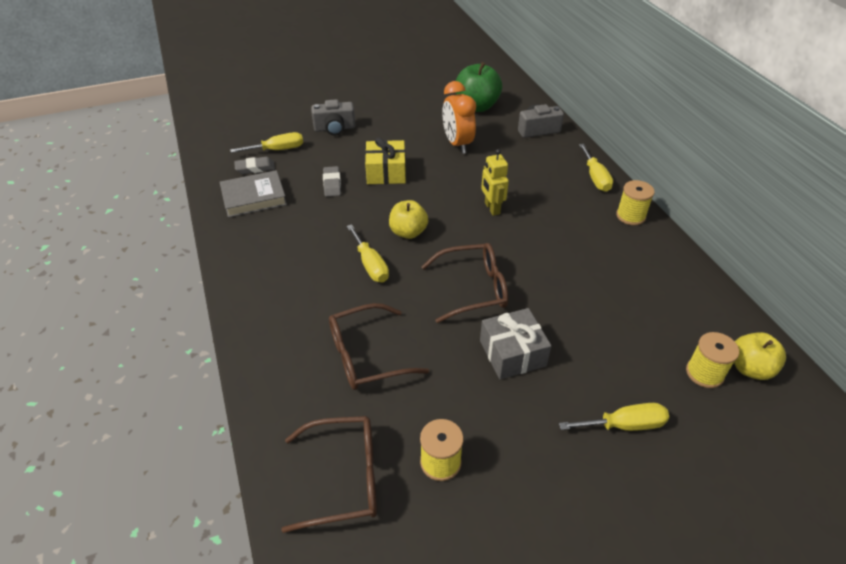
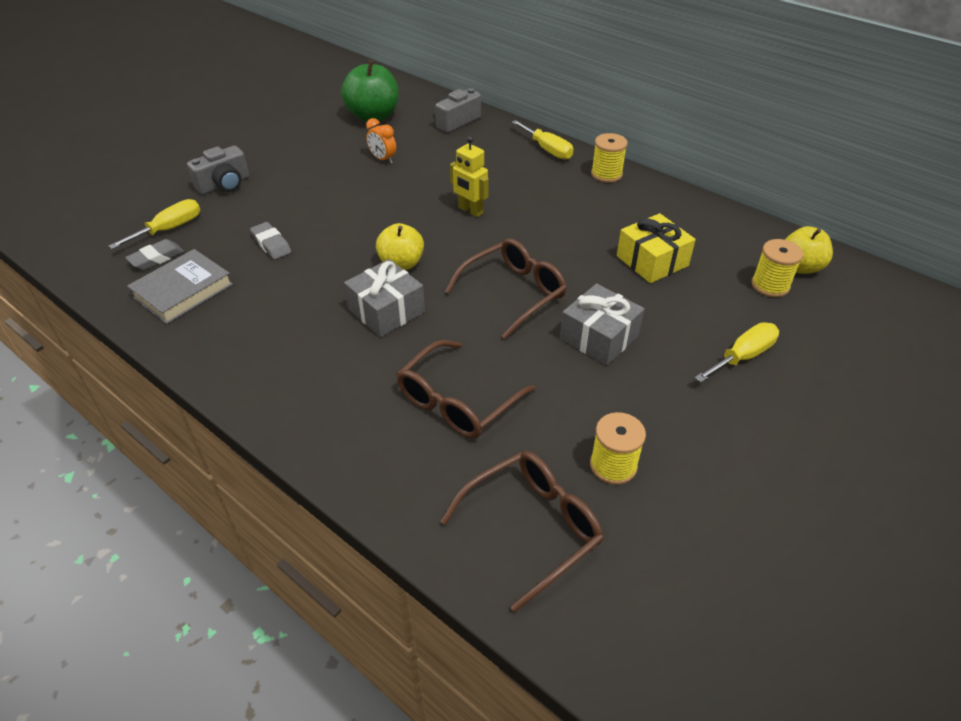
camera: 30 degrees left, 0 degrees up
yellow screwdriver [347,224,389,282] -> grey gift [344,259,425,337]
yellow gift [365,137,406,184] -> yellow gift moved to [617,213,696,283]
orange clock [442,81,476,154] -> orange clock [366,118,396,164], size x0.56

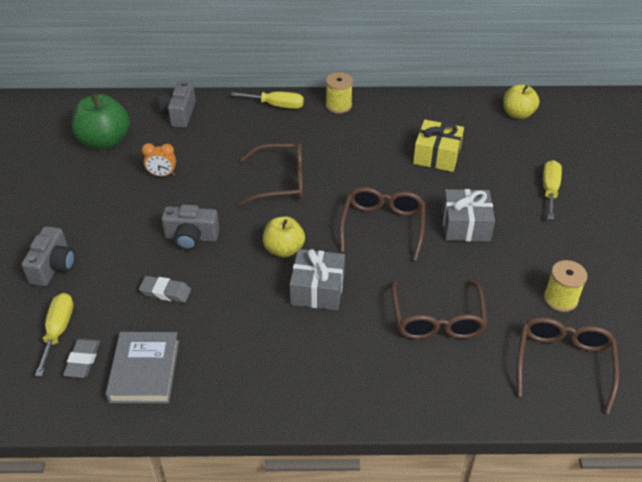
camera: 40 degrees left, 0 degrees up
yellow robot [450,136,489,217] -> brown glasses [238,143,303,206]
yellow spool [752,239,803,297] -> none
none -> grey camera [161,204,219,250]

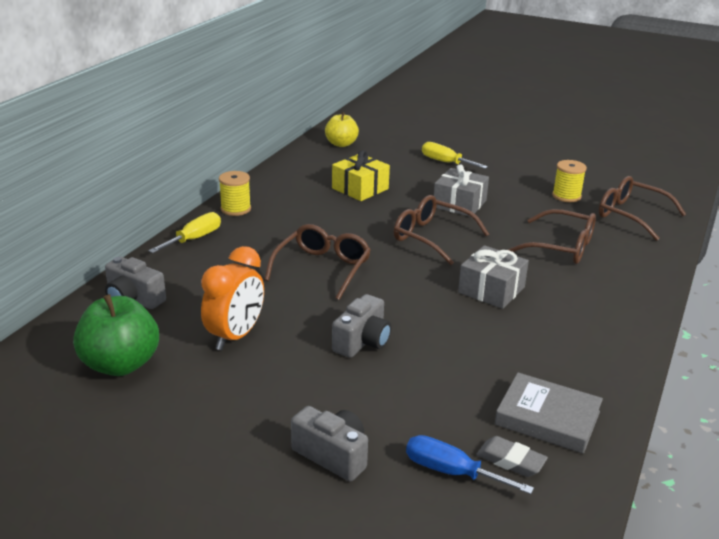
camera: 65 degrees left, 15 degrees down
yellow screwdriver [35,293,73,376] -> blue screwdriver [406,435,534,494]
grey eraser [139,276,191,303] -> none
orange clock [142,143,176,176] -> orange clock [201,246,264,350], size x1.79
yellow apple [263,216,305,257] -> none

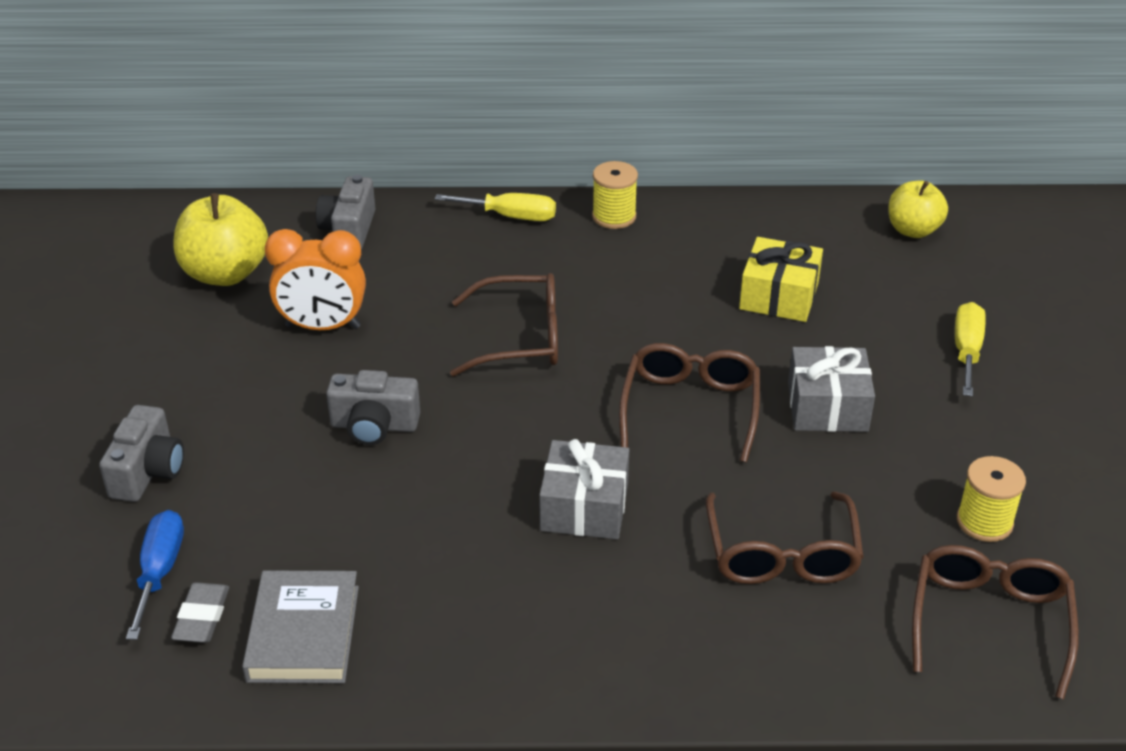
camera: 65 degrees right, 10 degrees up
green apple [73,294,159,376] -> yellow apple [173,193,268,286]

